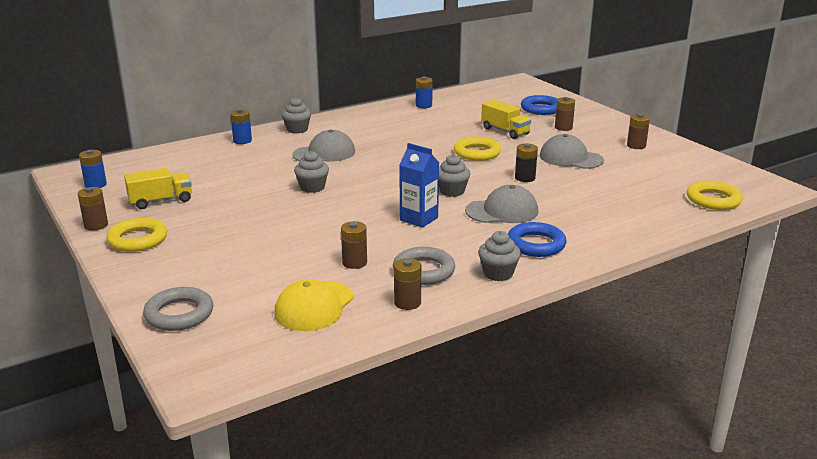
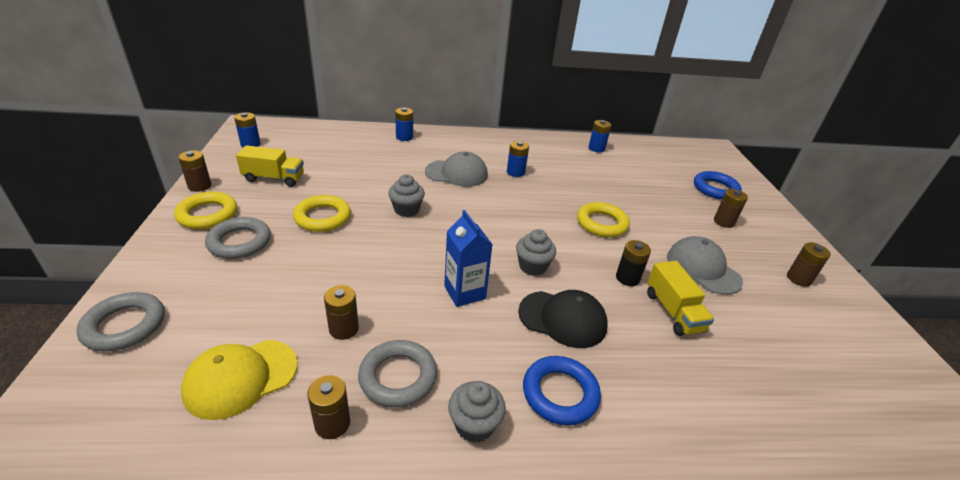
camera: 25 degrees right, 10 degrees up
grey cupcake [282,97,311,134] -> none
grey cap [465,185,538,223] -> black cap [518,290,608,348]
yellow truck [481,100,531,139] -> yellow truck moved to [647,261,714,336]
yellow ring [687,181,743,210] -> yellow ring moved to [293,195,351,232]
none -> grey ring [205,217,271,259]
none -> blue battery [507,141,529,177]

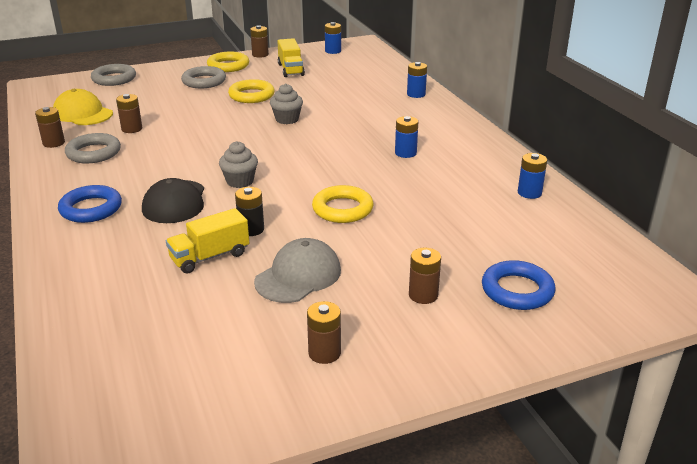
camera: 75 degrees right, 5 degrees down
grey cap [425,152,488,187] -> none
blue carton [444,210,493,307] -> none
grey cupcake [448,381,506,443] -> none

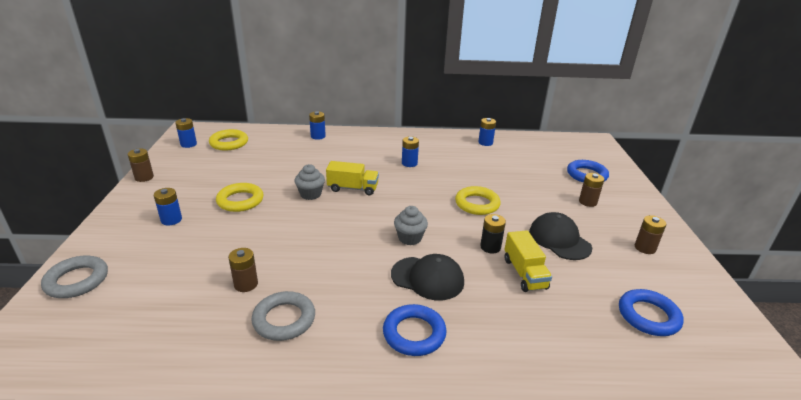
camera: 70 degrees left, 0 degrees up
brown battery [35,107,65,148] -> none
yellow cap [53,89,113,125] -> none
grey ring [181,66,226,88] -> blue battery [154,188,182,226]
yellow ring [207,52,249,72] -> yellow ring moved to [209,129,248,150]
grey cap [254,238,341,303] -> black cap [529,212,592,260]
yellow truck [277,38,305,77] -> yellow truck moved to [326,161,379,195]
none -> blue ring [619,289,683,336]

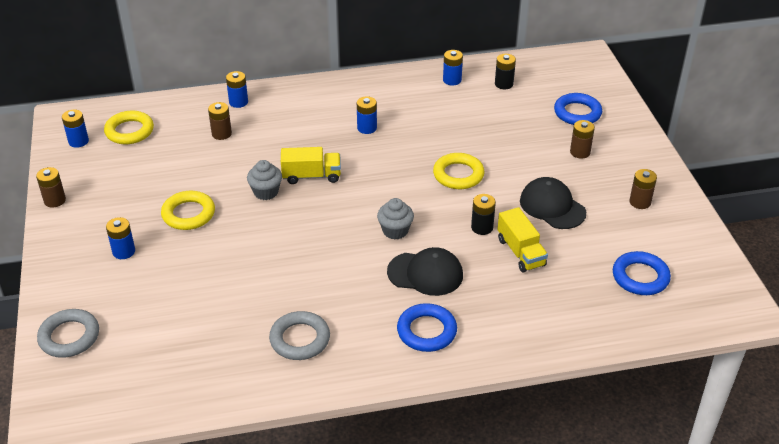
camera: 10 degrees left, 10 degrees up
brown battery [228,248,258,292] -> brown battery moved to [208,102,232,140]
none -> black battery [495,54,516,89]

